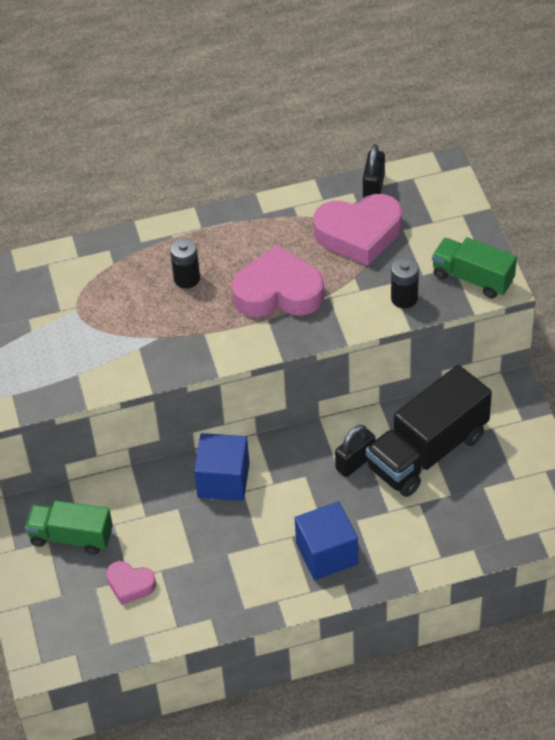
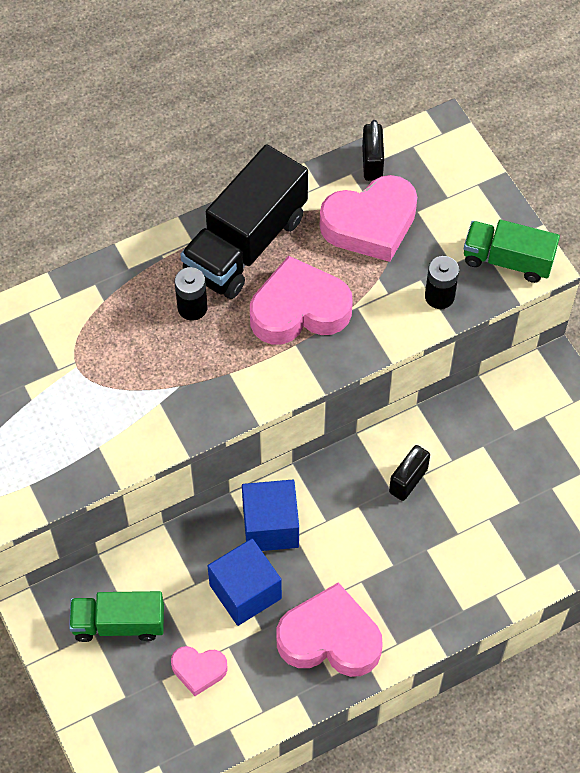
camera: 15 degrees left, 10 degrees up
blue cube [295,501,358,580] -> blue cube moved to [207,538,282,626]
black truck [366,365,492,497] -> black truck moved to [180,144,308,299]
none -> pink heart [276,582,383,677]

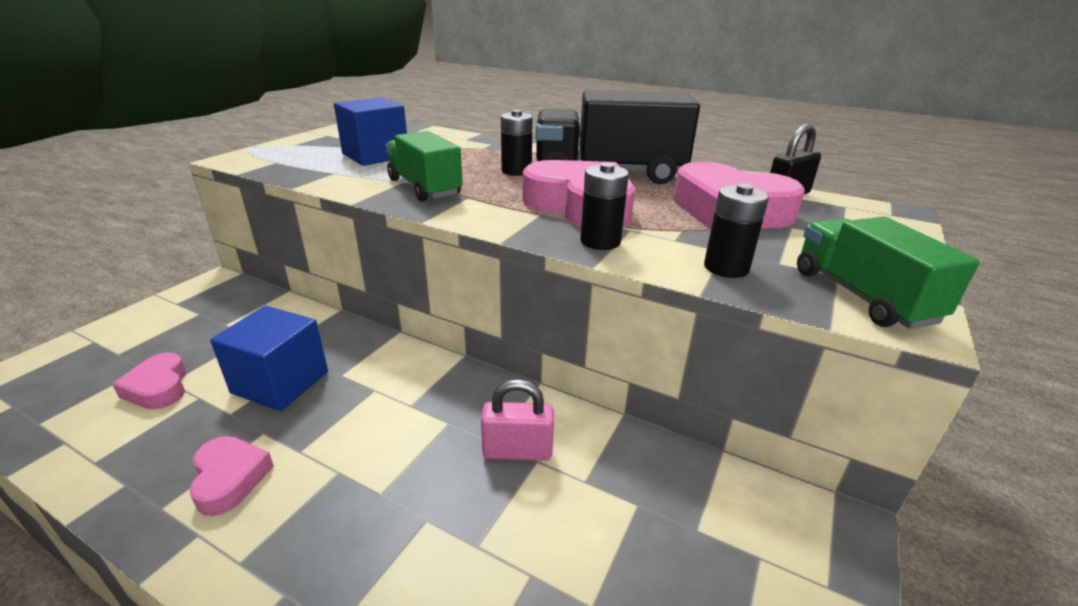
camera: 55 degrees right, 30 degrees down
green truck [69,591,164,642] -> green truck moved to [386,131,463,202]
blue cube [242,480,299,551] -> blue cube moved to [334,97,407,166]
pink heart [276,582,383,677] -> pink heart [189,436,274,516], size x0.53
black padlock [389,445,430,501] -> pink padlock [481,379,554,461]
none -> black battery [580,163,629,250]

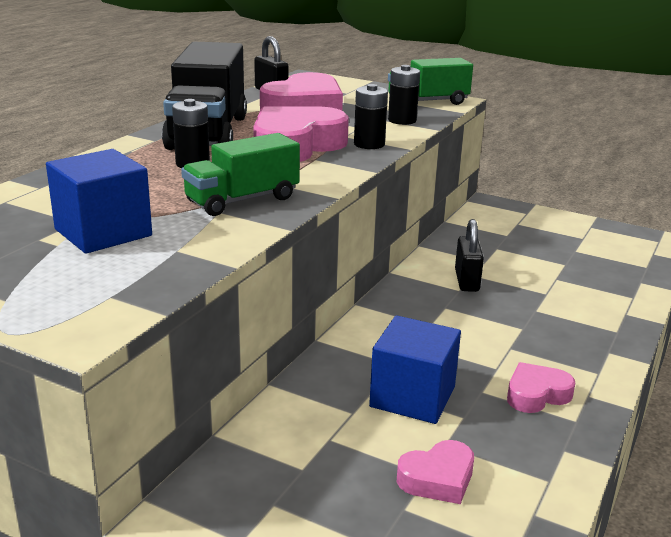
camera: 90 degrees left, 5 degrees down
pink padlock [481,379,554,461] -> black padlock [455,219,484,292]

